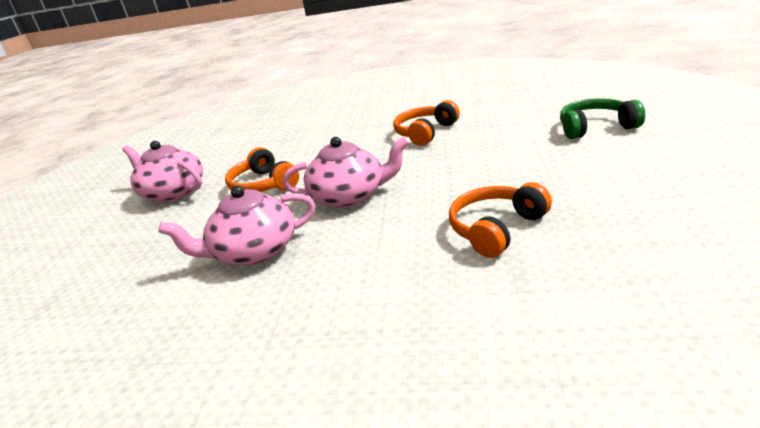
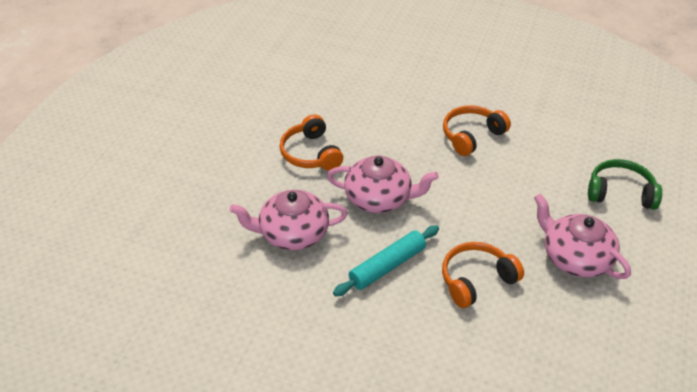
camera: 10 degrees right, 15 degrees up
pink teapot [122,141,203,202] -> pink teapot moved to [534,194,631,279]
none -> turquoise rolling pin [333,225,439,296]

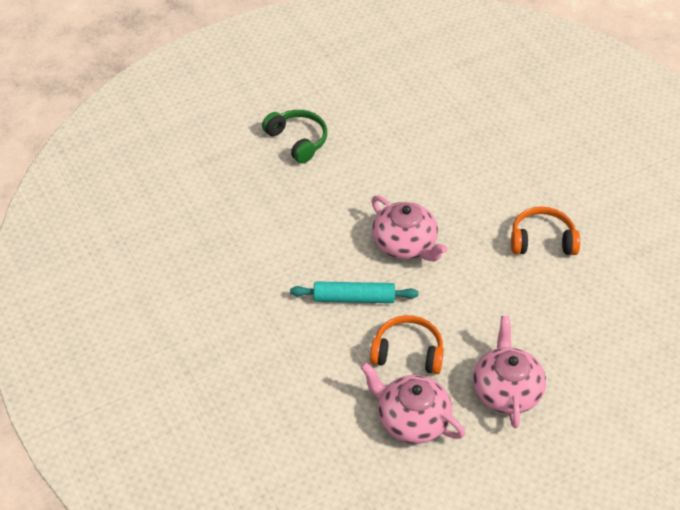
camera: 40 degrees right, 5 degrees up
pink teapot [230,190,348,250] -> pink teapot moved to [360,362,465,444]
orange headphones [280,114,343,170] -> none
green headphones [588,159,662,210] -> green headphones moved to [262,110,327,163]

